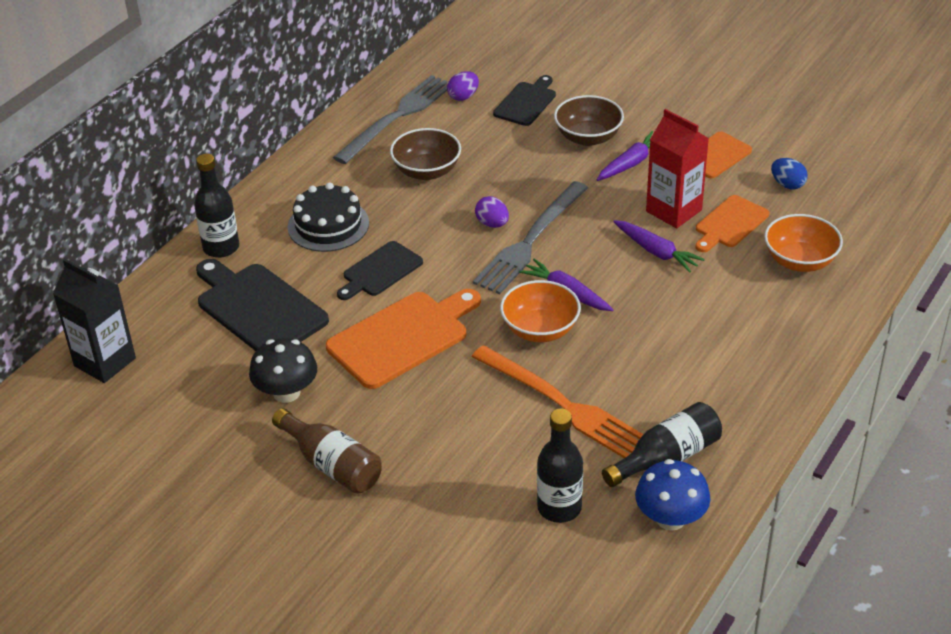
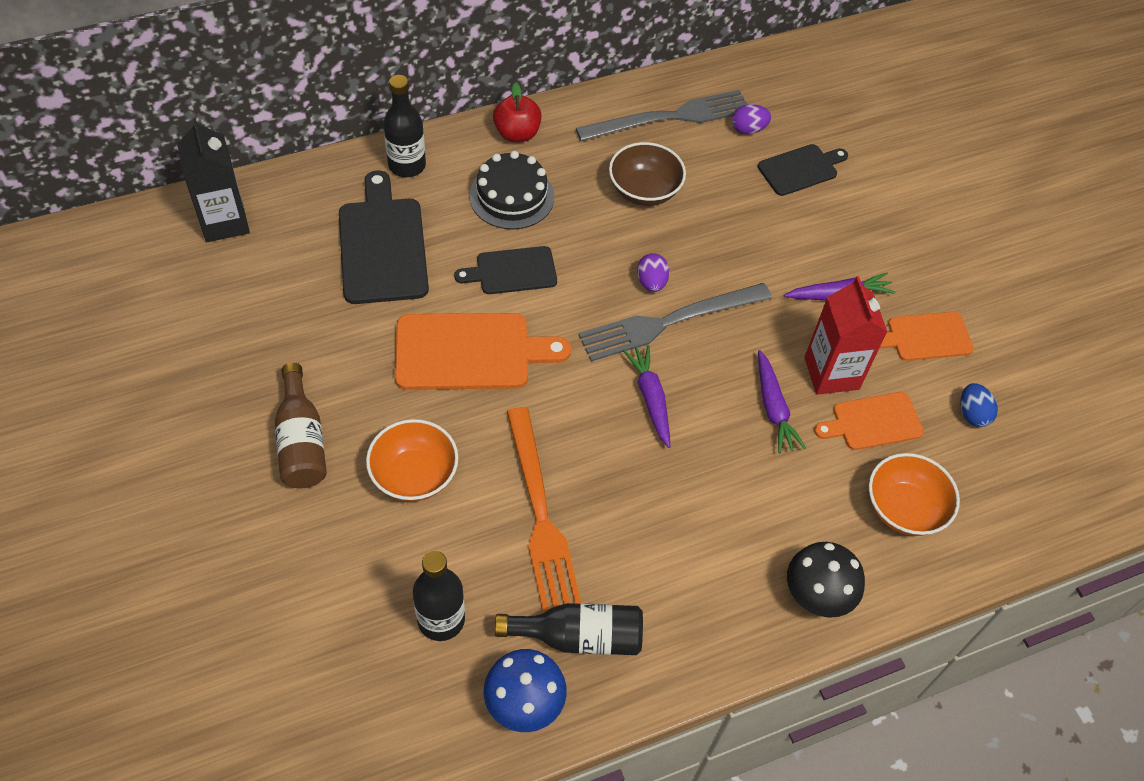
camera: 30 degrees right, 15 degrees up
black mushroom [249,338,317,403] -> black mushroom moved to [787,542,865,618]
orange bowl [500,280,581,342] -> orange bowl moved to [366,419,458,502]
brown bowl [554,95,624,146] -> none
none -> red apple [493,82,542,142]

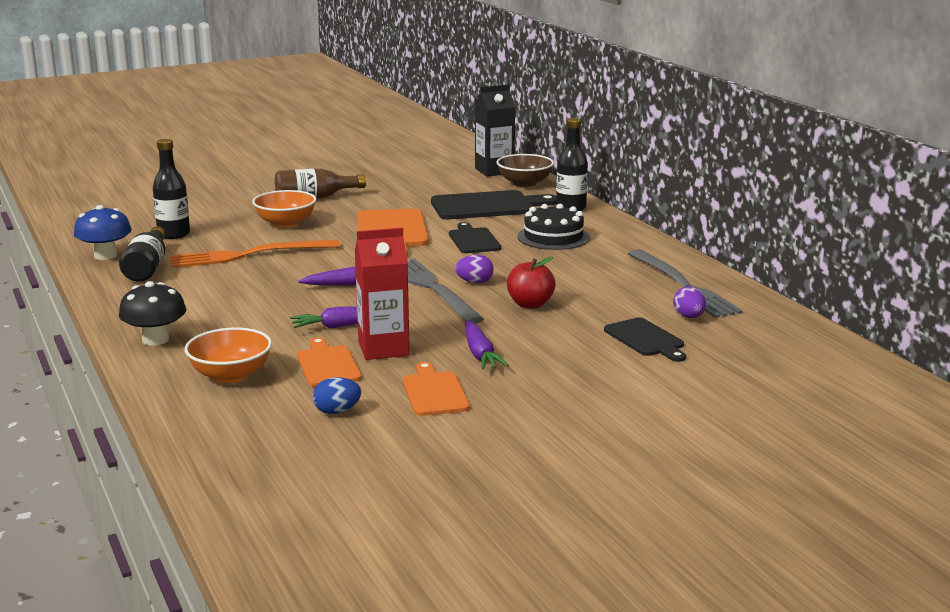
camera: 90 degrees right, 35 degrees down
red apple [493,82,542,142] -> red apple moved to [507,257,556,309]
brown bowl [609,142,686,206] -> brown bowl moved to [496,154,554,187]

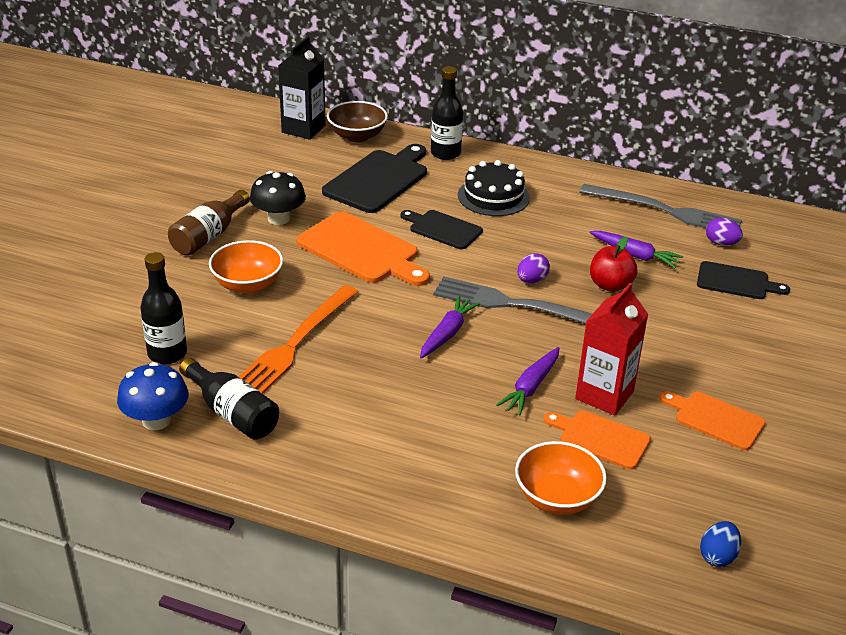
camera: 45 degrees left, 15 degrees up
black mushroom [119,281,186,346] -> black mushroom moved to [250,171,306,225]
blue egg [313,377,361,414] -> blue egg moved to [700,521,741,567]
purple carrot [465,320,509,369] -> purple carrot moved to [589,231,683,268]

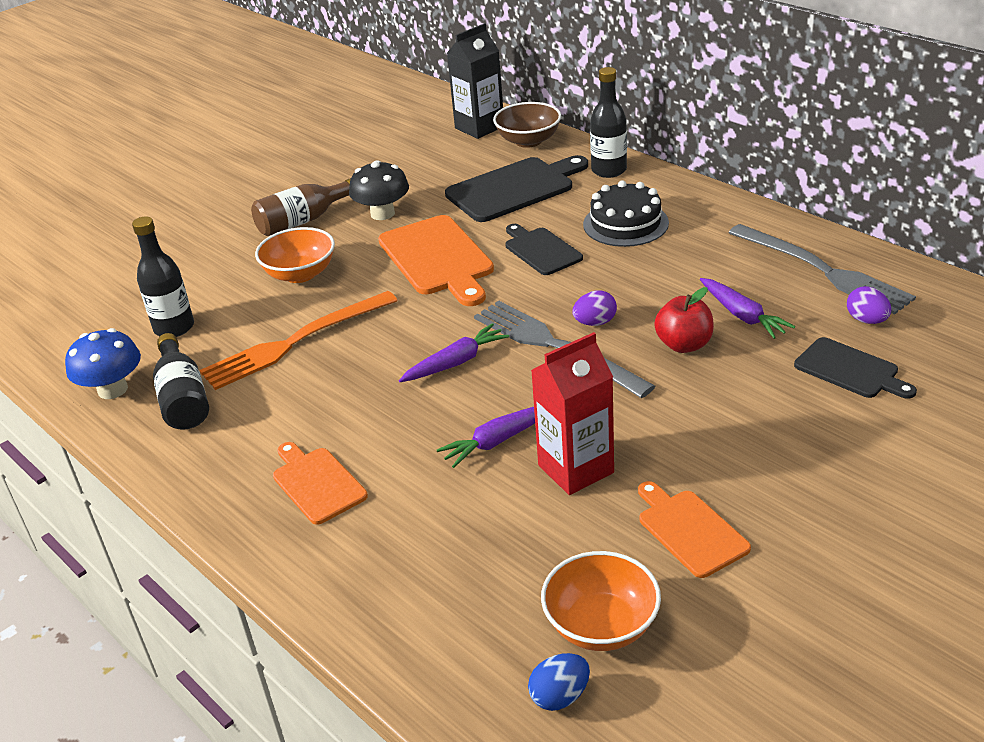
camera: 30 degrees right, 0 degrees up
orange bowl [515,441,607,515] -> orange bowl moved to [541,551,661,651]
orange cutting board [544,410,651,469] -> orange cutting board moved to [273,442,368,525]

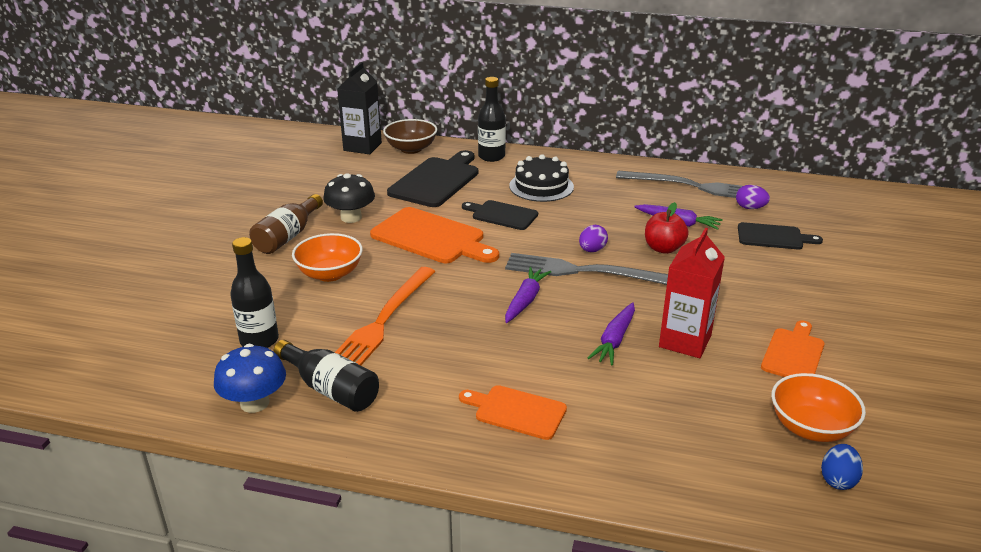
camera: 35 degrees left, 5 degrees down
orange cutting board [638,481,751,578] -> orange cutting board turned 90 degrees clockwise [761,320,825,377]

